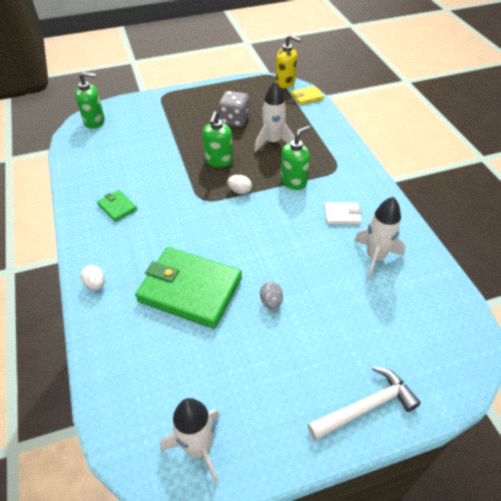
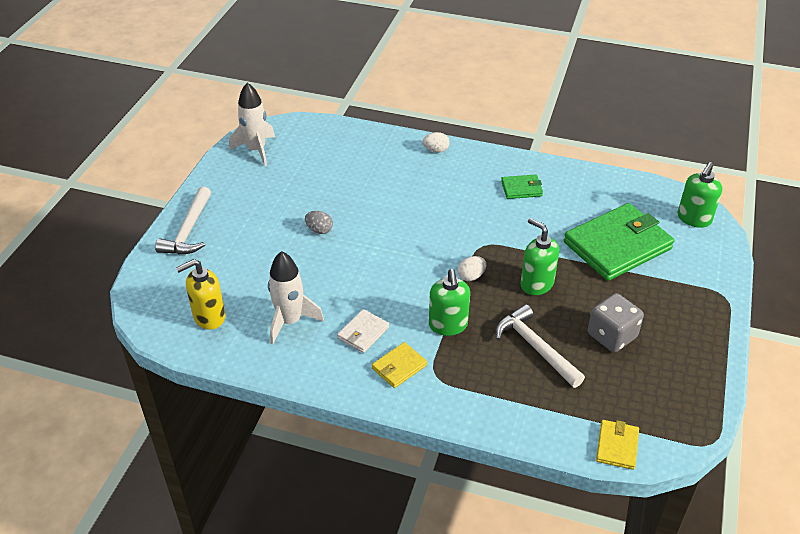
camera: 125 degrees right, 5 degrees down
green wallet [135,247,242,329] -> green wallet moved to [564,203,674,281]
white rocket [254,81,295,152] -> white hammer [495,304,585,388]
yellow soap dispenser [276,35,301,88] -> yellow soap dispenser moved to [176,259,225,330]
none -> yellow wallet [372,342,427,388]

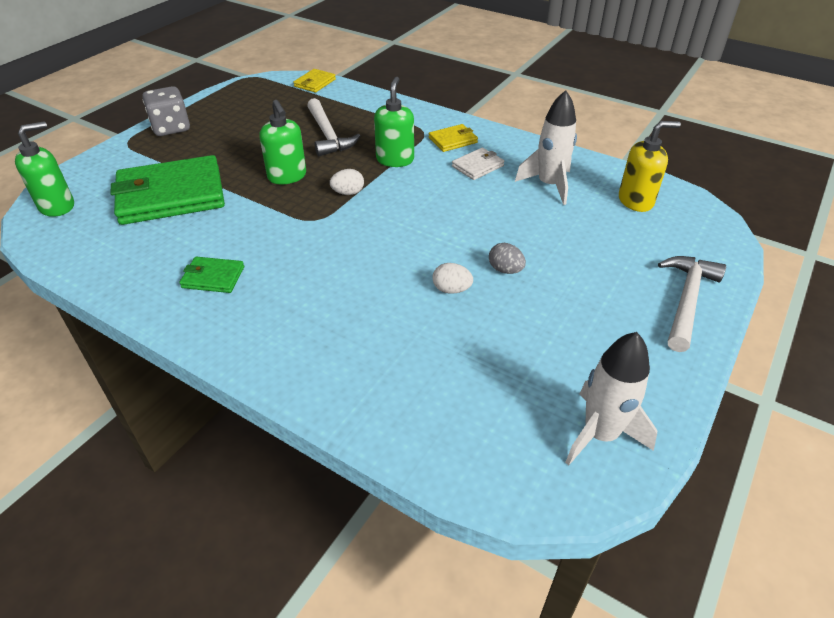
camera: 165 degrees left, 0 degrees up
white egg [423,132,449,153] -> white egg moved to [432,263,473,294]
grey dice [588,293,644,352] -> grey dice moved to [143,86,190,136]

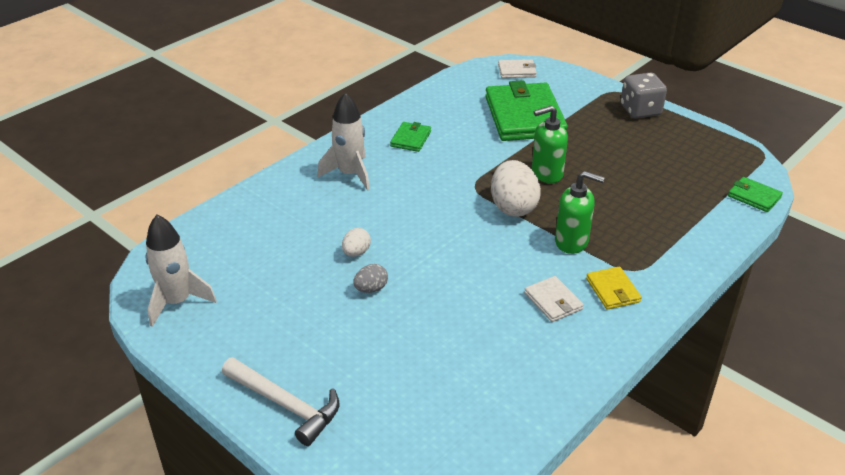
camera: 100 degrees right, 5 degrees down
green soap dispenser [15,121,74,217] -> white wallet [498,59,537,78]
yellow wallet [293,69,336,93] -> green wallet [728,177,783,212]
white hammer [307,98,360,156] -> none
white egg [330,169,364,195] -> white egg [491,160,541,217], size x1.93
white rocket [515,90,577,205] -> white rocket moved to [318,93,370,191]
yellow soap dispenser [619,121,681,212] -> none

